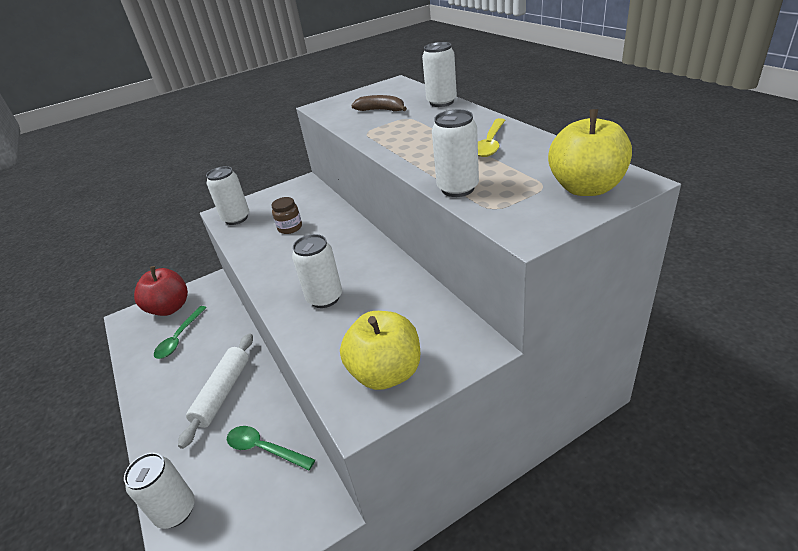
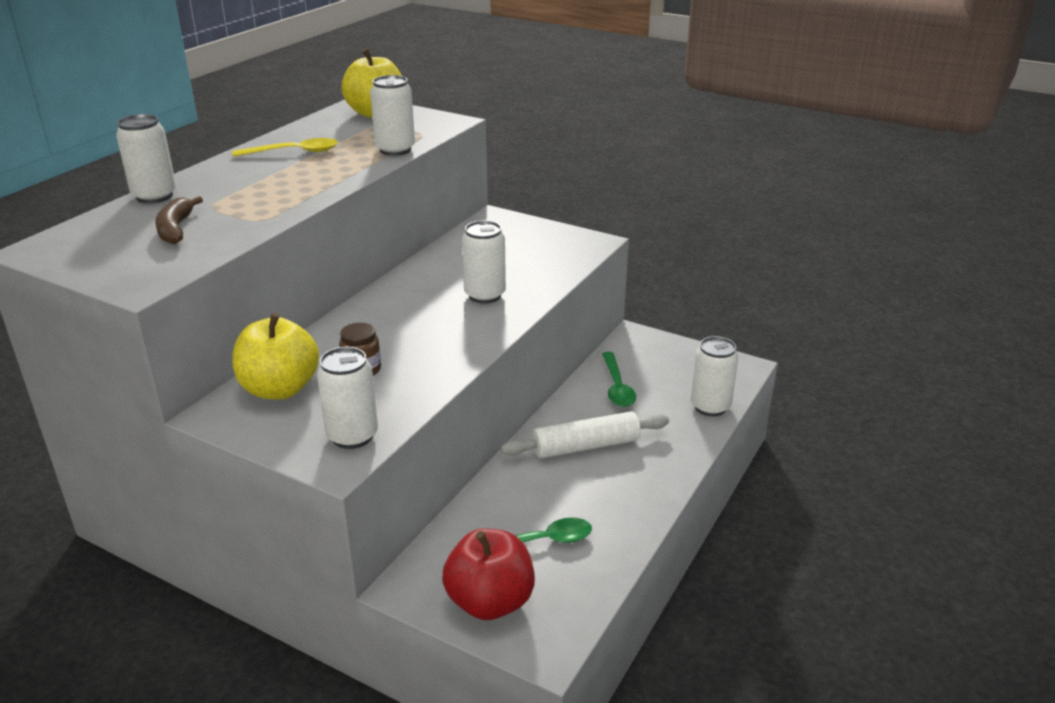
camera: 125 degrees left, 5 degrees down
yellow apple [340,311,420,390] -> yellow apple moved to [232,312,319,400]

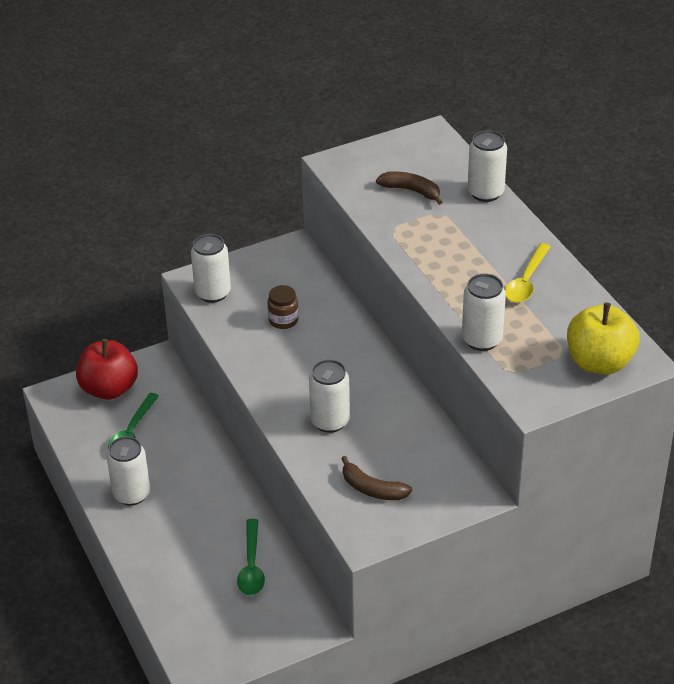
camera: 125 degrees right, 10 degrees up
yellow apple [232,312,319,400] -> none
white rolling pin [501,411,669,458] -> none
green spoon [602,352,636,407] -> green spoon turned 120 degrees counterclockwise [237,519,265,596]
white can [691,336,738,416] -> white can moved to [107,436,150,506]
none -> brown banana [341,456,412,500]

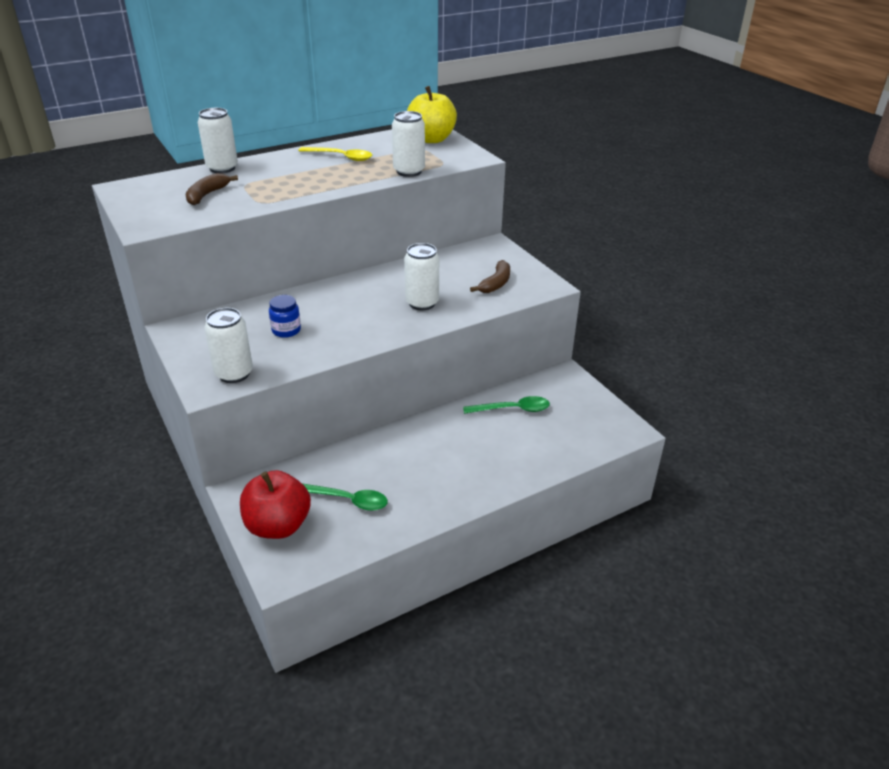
camera: 95 degrees left, 5 degrees down
white can [107,436,150,506] -> none
brown jar [267,285,299,329] -> blue jar [269,295,301,338]

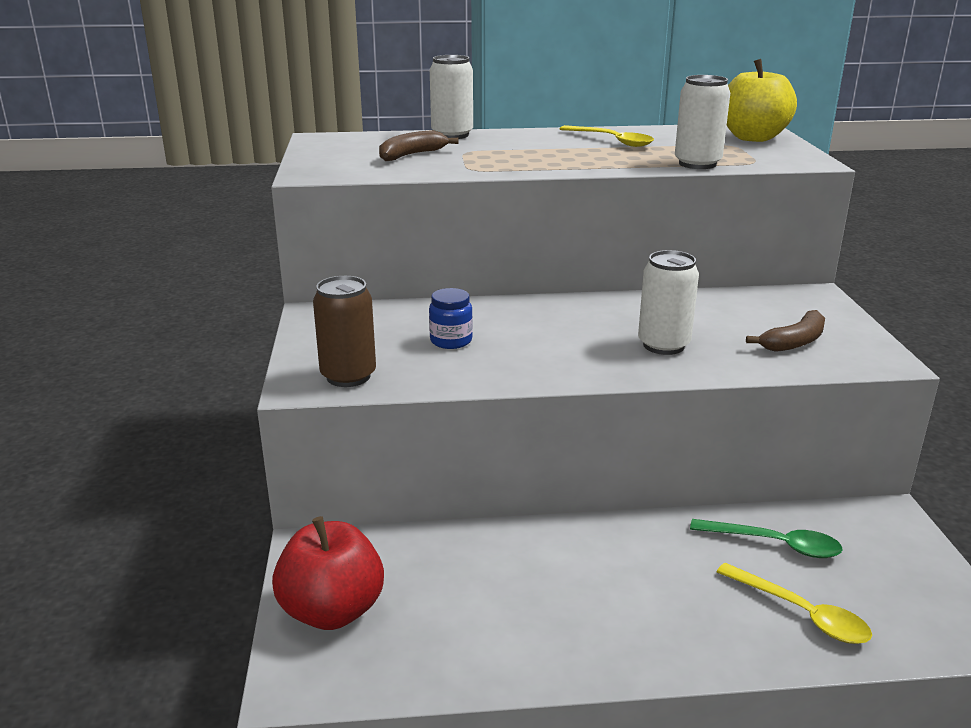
camera: 25 degrees right, 10 degrees down
white can [204,308,253,383] -> brown can [313,276,376,387]
green spoon [303,484,388,511] -> none
none -> yellow spoon [717,563,872,644]

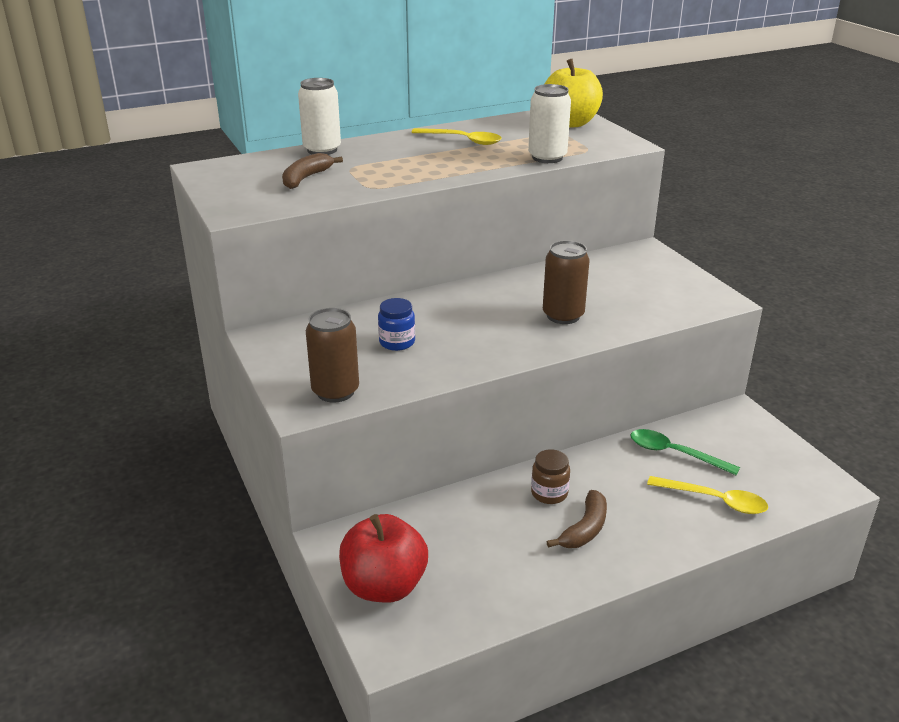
camera: 20 degrees left, 5 degrees up
white can [638,250,699,355] -> brown can [543,240,590,324]
green spoon [690,519,843,558] -> green spoon turned 150 degrees counterclockwise [630,429,740,475]
brown banana [746,310,825,352] -> brown banana moved to [547,490,607,548]
none -> brown jar [531,449,570,504]

